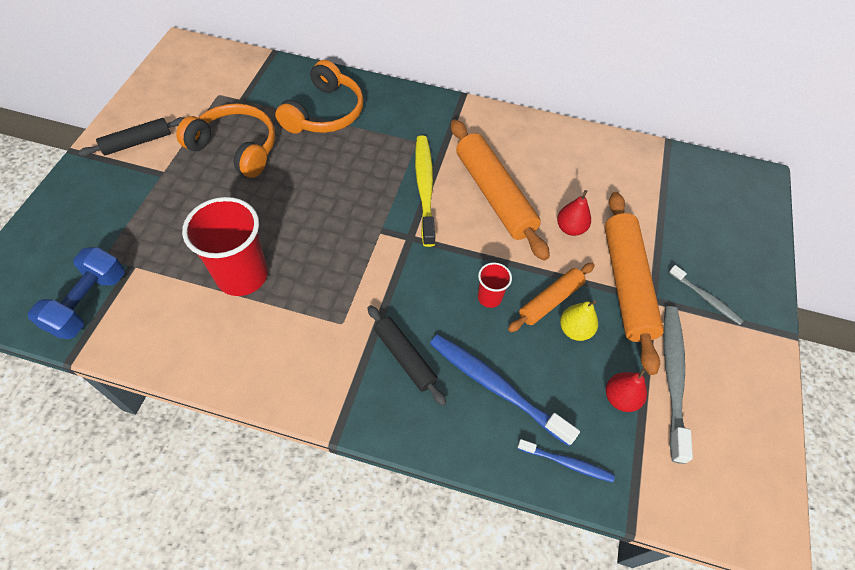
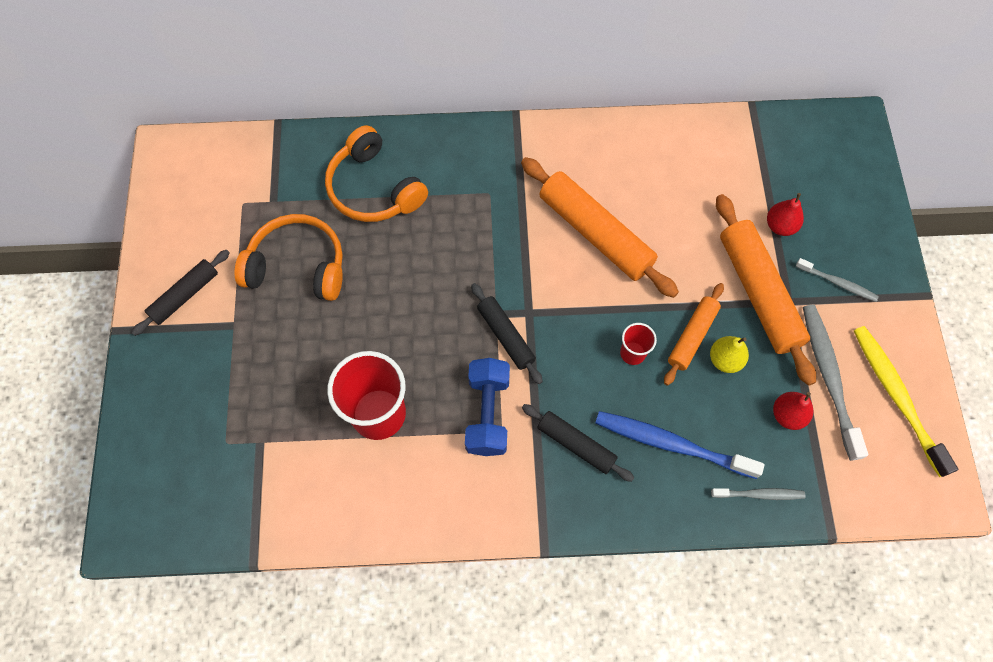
camera: 15 degrees left, 10 degrees up
blue dumbbell [28,247,125,339] -> blue dumbbell moved to [465,358,510,456]
orange headphones [275,60,364,134] -> orange headphones turned 135 degrees clockwise [325,125,428,222]
yellow toothbrush [415,136,436,247] -> yellow toothbrush moved to [854,326,958,477]
blue toothbrush [517,439,615,482] -> grey toothbrush [711,488,805,500]
red pear [557,190,591,236] -> red pear moved to [767,193,804,236]
none -> black rolling pin [471,283,543,384]

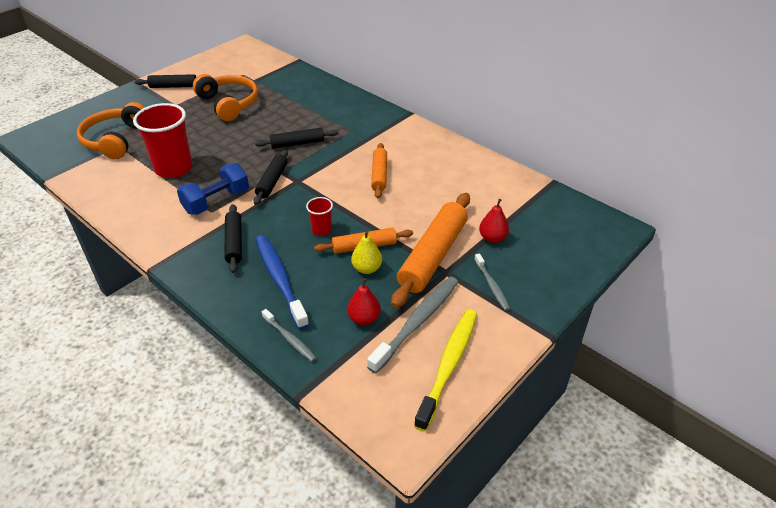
camera: 45 degrees right, 25 degrees down
orange headphones [325,125,428,222] -> orange headphones moved to [77,102,145,159]
orange rolling pin [521,157,679,298] -> orange rolling pin [371,143,387,198], size x0.57
none -> black rolling pin [255,128,338,149]

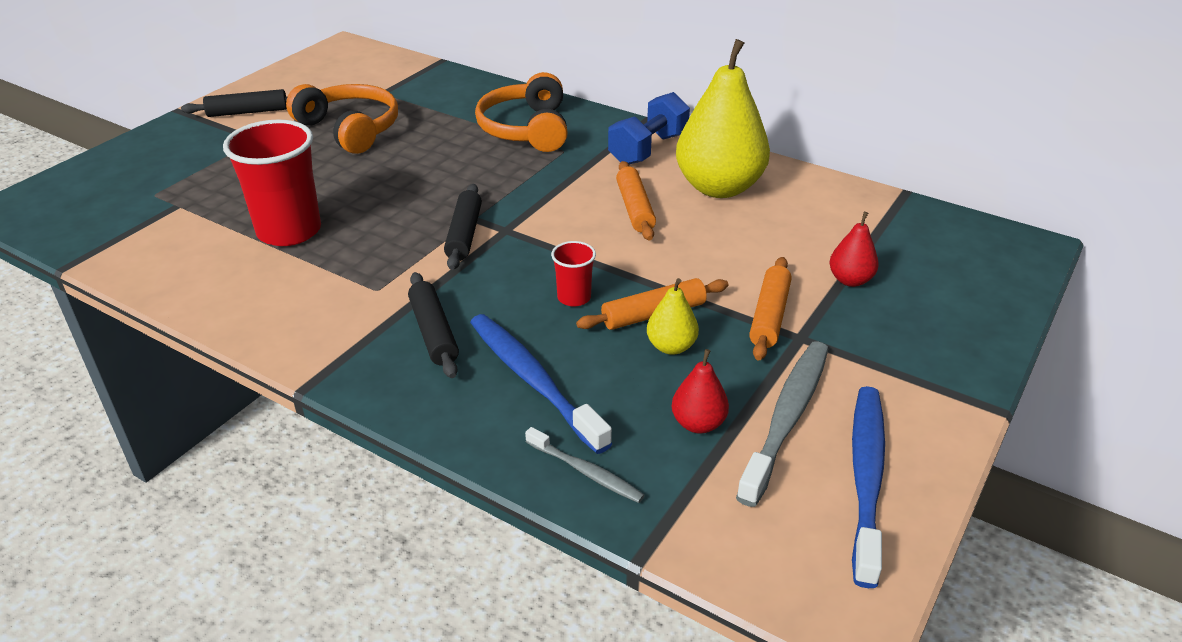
camera: 10 degrees left, 5 degrees down
orange headphones [77,102,145,159] -> orange headphones moved to [475,72,568,152]
blue dumbbell [177,163,249,215] -> blue dumbbell moved to [608,92,690,165]
black rolling pin [255,128,338,149] -> none
orange rolling pin [391,193,470,308] -> orange rolling pin [749,257,792,360], size x0.57
yellow toothbrush [414,309,477,431] -> blue toothbrush [852,386,885,588]
grey toothbrush [474,253,510,311] -> none
none -> yellow pear [676,39,770,198]

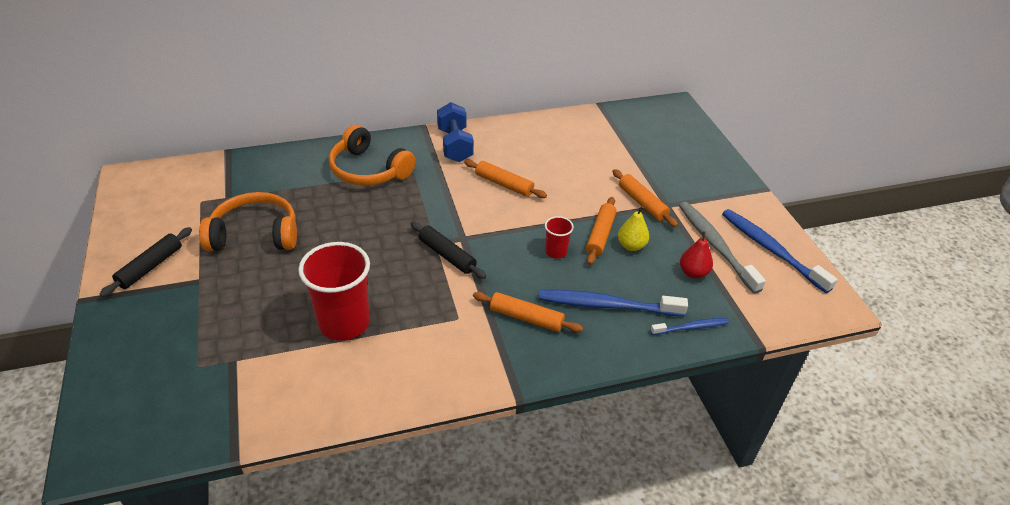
camera: 50 degrees left, 5 degrees up
black rolling pin [408,272,459,378] -> orange rolling pin [473,292,583,333]
grey toothbrush [525,427,645,503] -> blue toothbrush [651,318,729,335]
yellow pear [676,39,770,198] -> none
red pear [829,212,879,287] -> none

